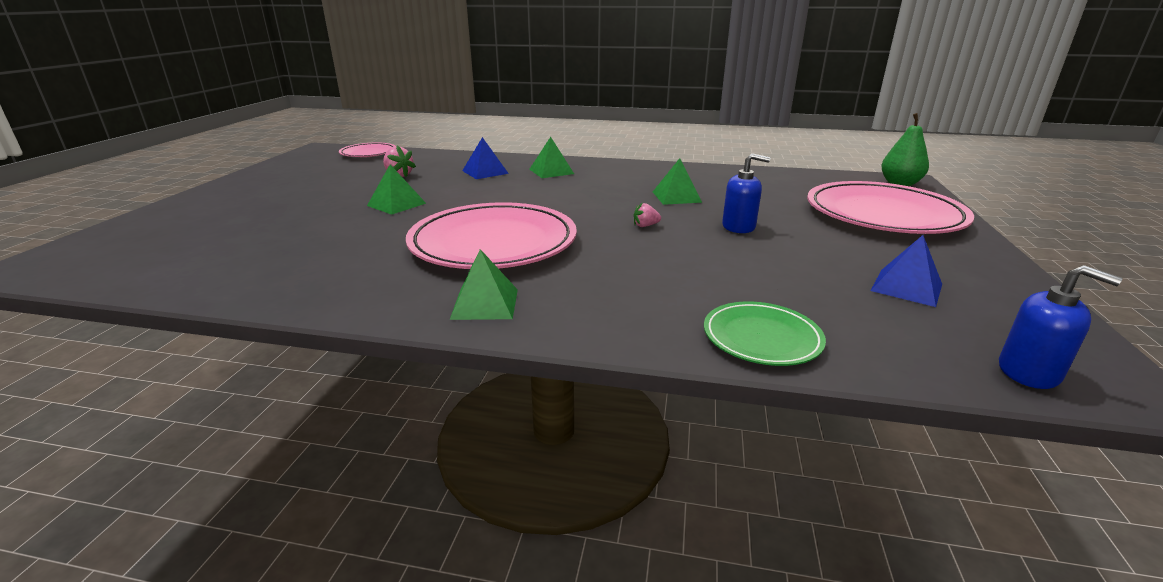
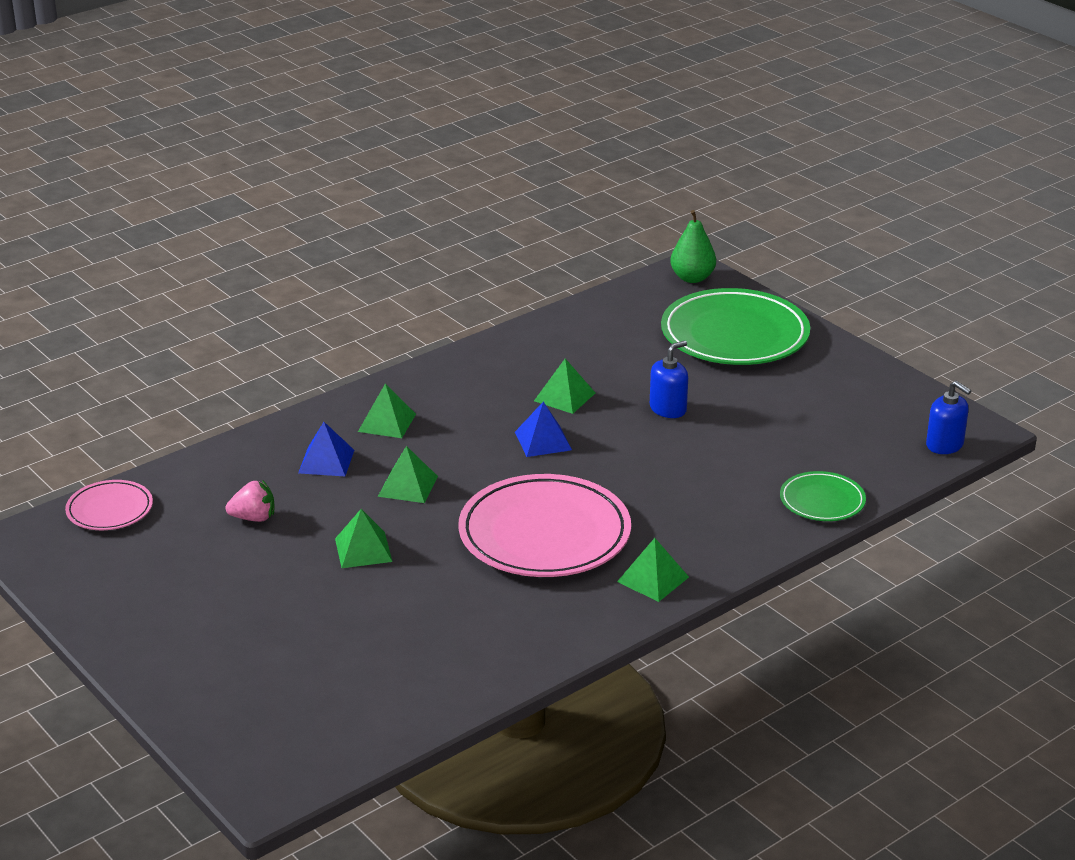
camera: 50 degrees left, 5 degrees up
pink strawberry [634,203,661,227] -> none
pink plate [807,181,974,234] -> green plate [661,288,810,365]
blue pyramid [871,235,942,307] -> blue pyramid moved to [515,401,572,457]
blue soap dispenser [999,265,1122,389] -> blue soap dispenser turned 60 degrees clockwise [926,381,971,454]
none -> green pyramid [378,446,438,503]

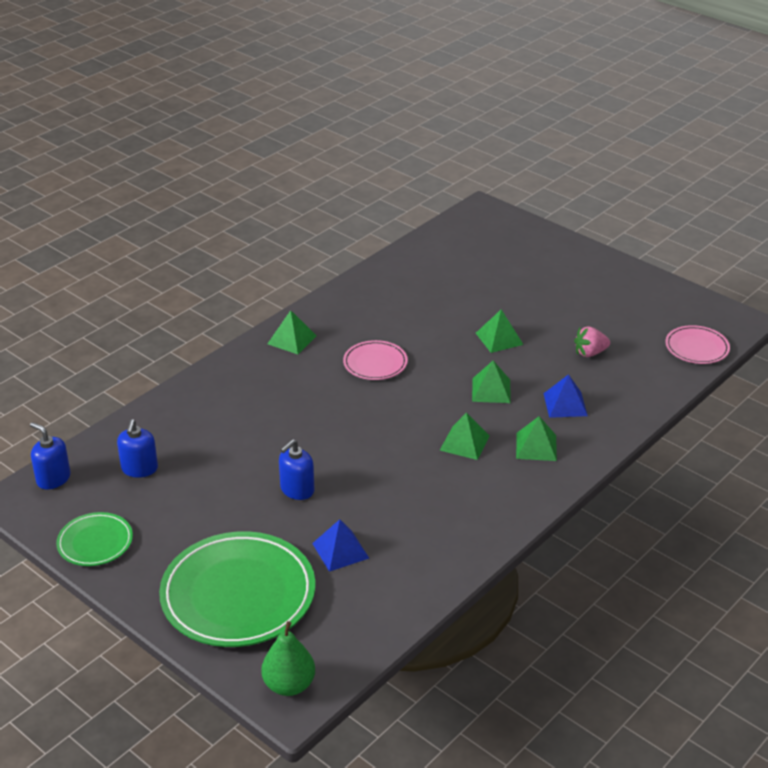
camera: 170 degrees right, 5 degrees up
pink plate [458,474,631,577] -> pink plate [343,340,408,380], size x0.51
blue pyramid [515,401,572,457] -> blue pyramid moved to [312,519,369,572]
green pyramid [534,358,595,414] -> green pyramid moved to [440,412,490,460]
green plate [780,471,866,521] -> green plate moved to [56,512,133,566]
none -> blue soap dispenser [117,419,158,477]

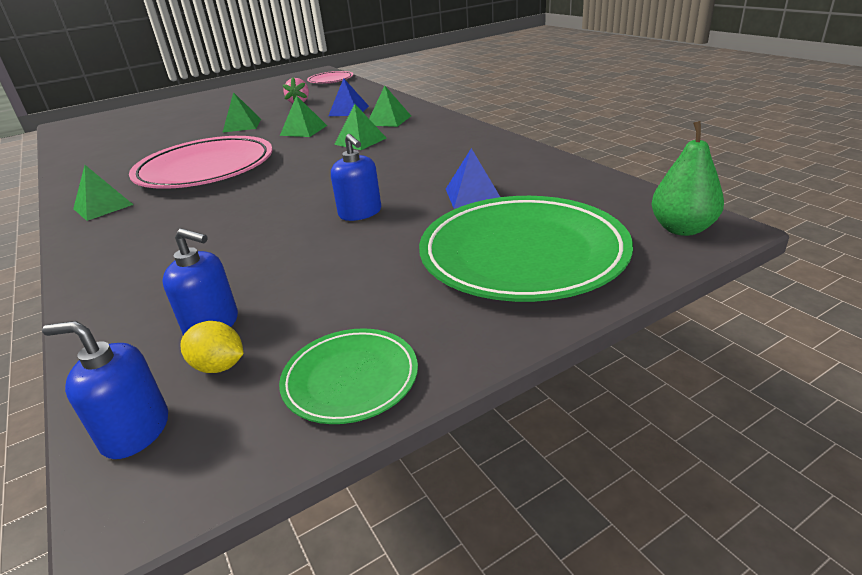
camera: 70 degrees left, 5 degrees down
blue soap dispenser [30,422,71,489] -> blue soap dispenser turned 45 degrees clockwise [42,321,168,459]
pink plate [343,340,408,380] -> pink plate [129,136,272,189], size x1.97
none -> yellow lemon [180,321,243,373]

